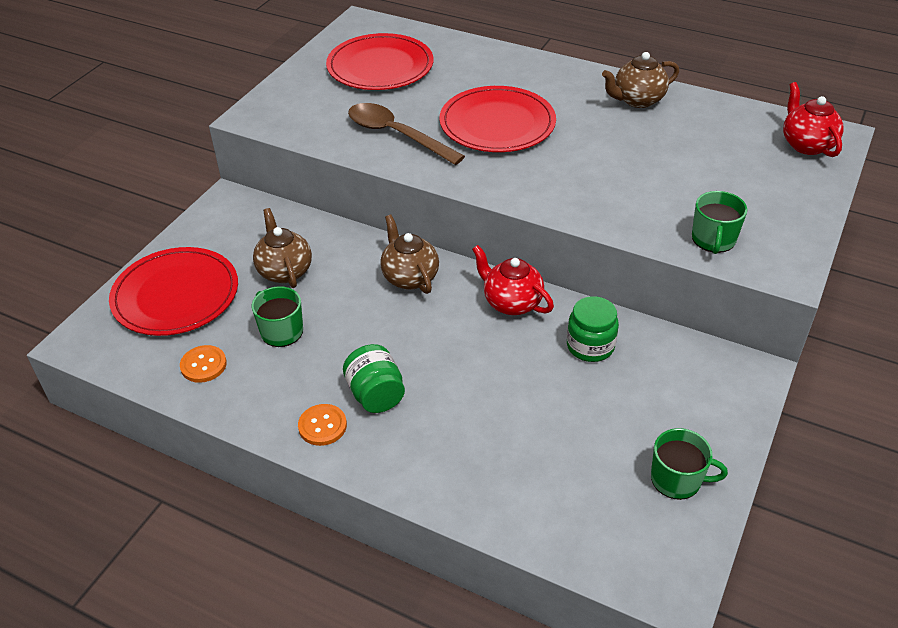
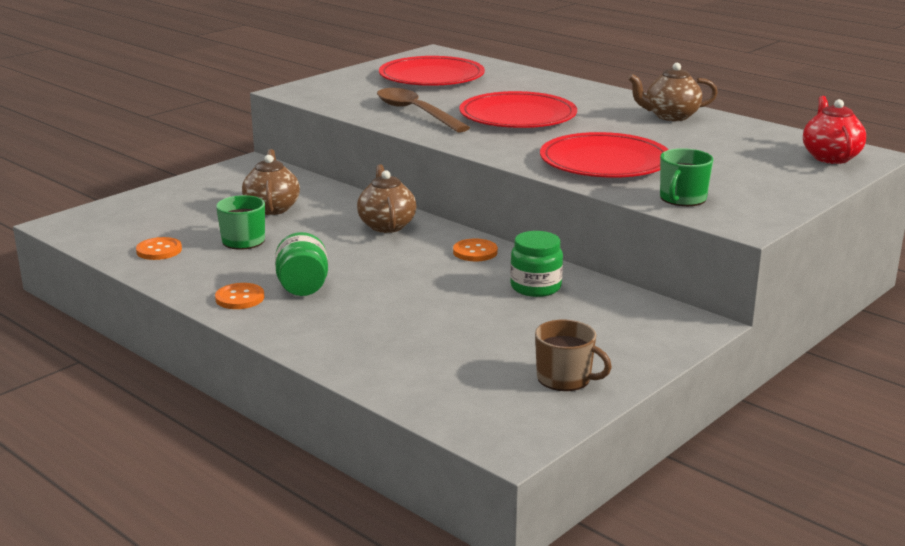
camera: 15 degrees right, 20 degrees down
red plate [109,247,238,336] -> red plate moved to [540,132,669,178]
red teapot [472,245,554,315] -> orange button [453,239,498,261]
green mug [651,428,728,500] -> brown mug [535,319,612,391]

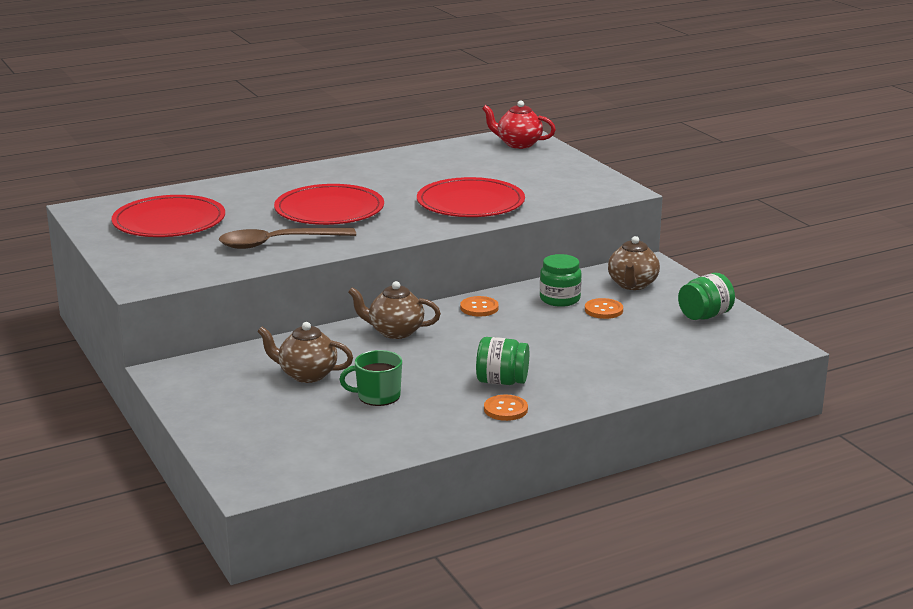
camera: 70 degrees left, 0 degrees up
orange button [136,237,182,260] -> orange button moved to [585,298,623,319]
brown mug [535,319,612,391] -> green jar [678,273,735,320]
brown teapot [628,63,718,121] -> brown teapot moved to [608,236,660,290]
green mug [660,148,713,206] -> none

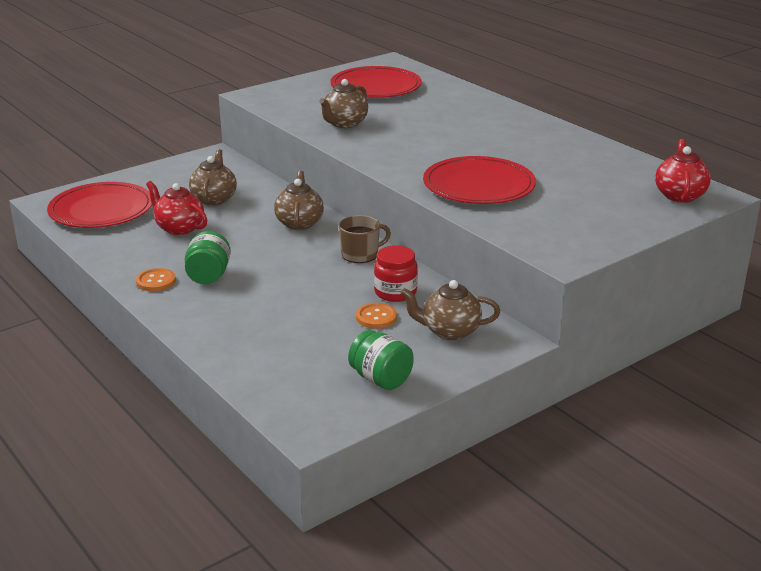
camera: 80 degrees right, 5 degrees up
brown spoon [219,228,356,249] -> brown teapot [319,79,368,128]
red plate [274,184,384,225] -> red plate moved to [47,182,152,228]
green mug [339,350,402,406] -> red teapot [146,181,207,235]
orange button [460,296,499,317] -> brown mug [339,215,391,263]
green jar [540,254,582,307] -> red jar [374,245,418,302]

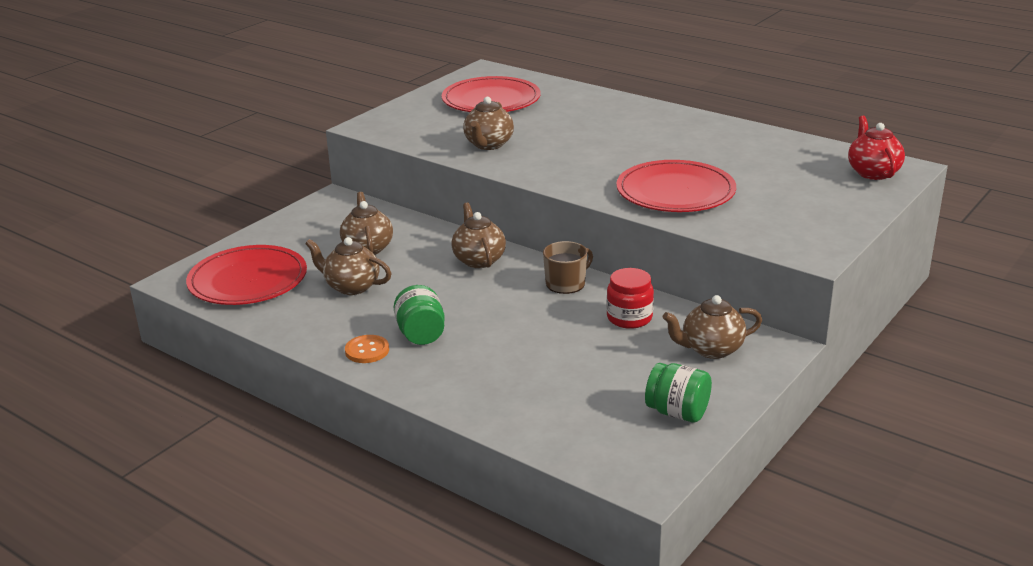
camera: 15 degrees left, 0 degrees up
red teapot [146,181,207,235] -> brown teapot [305,237,391,295]
orange button [356,303,397,329] -> none

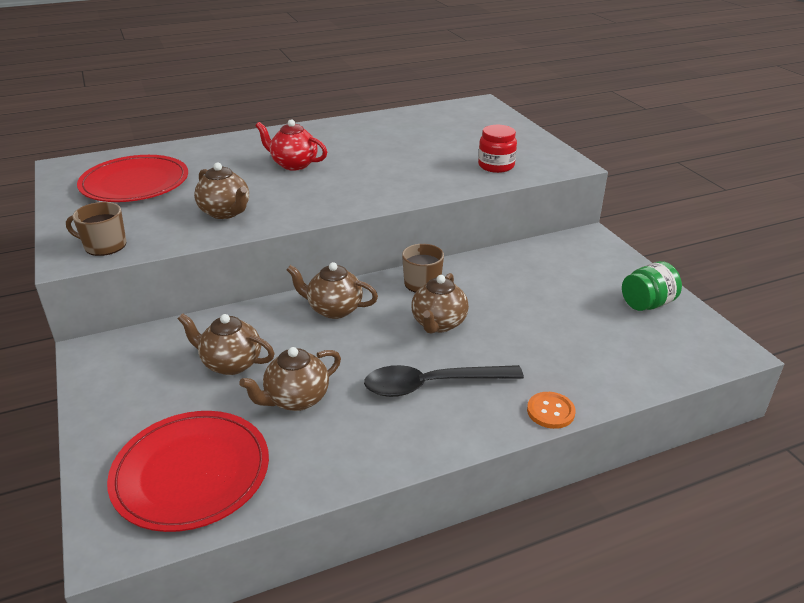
camera: 60 degrees left, 5 degrees up
orange button [345,335,389,363] -> orange button moved to [527,392,576,429]
green jar [394,285,445,345] -> black spoon [364,365,524,397]
red jar [607,268,654,329] -> red jar moved to [478,125,517,173]
red plate [616,160,736,212] -> none
brown teapot [663,295,762,359] -> brown teapot moved to [411,273,469,334]
red teapot [848,116,905,180] -> red teapot moved to [255,119,327,171]
none -> brown mug [66,202,126,256]

